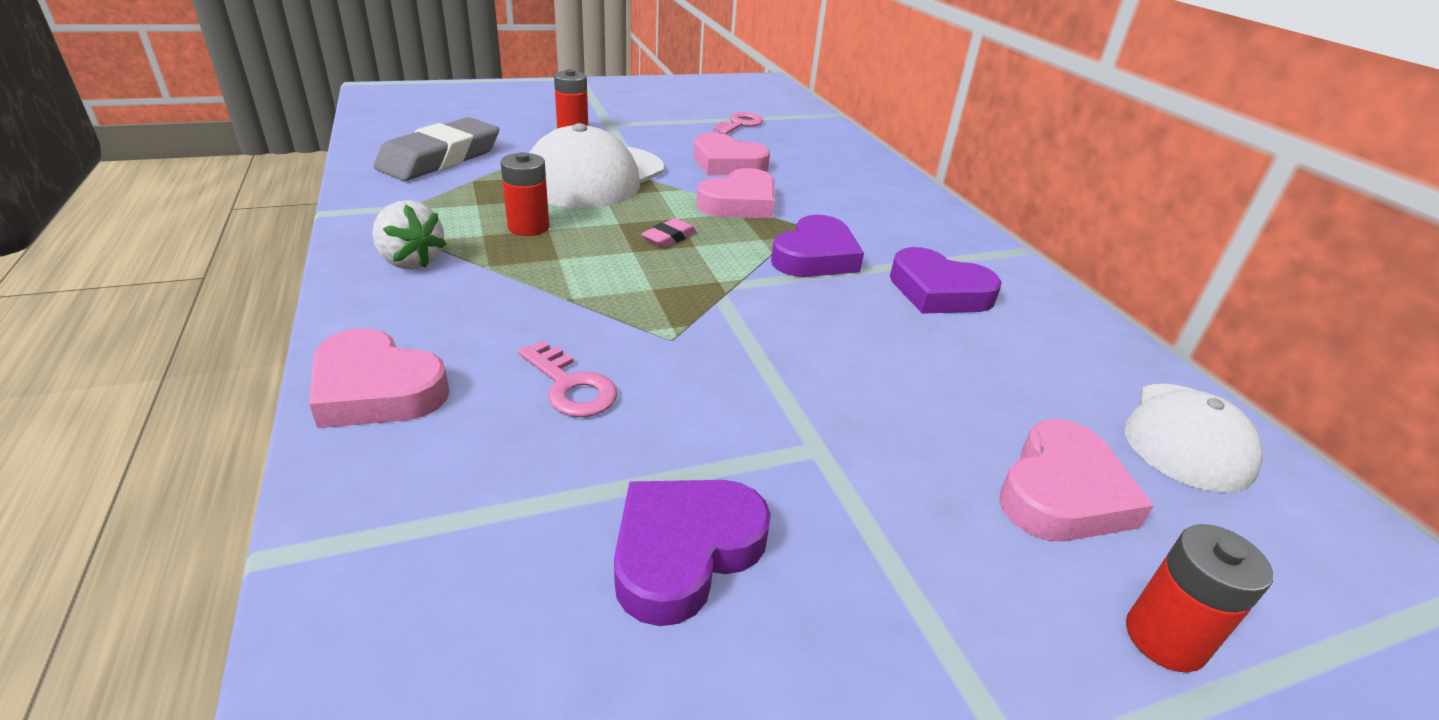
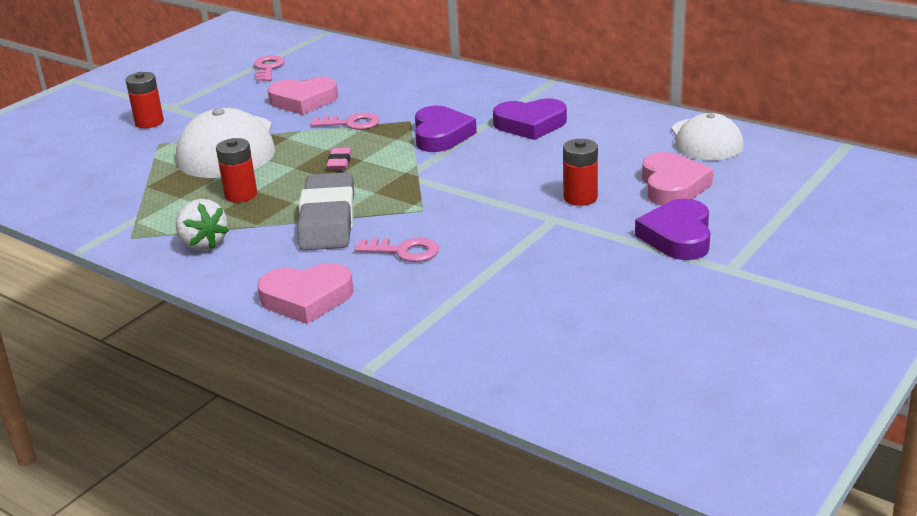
camera: 30 degrees left, 5 degrees down
white strawberry [372,200,447,270] -> white strawberry turned 45 degrees clockwise [176,199,229,251]
grey eraser [373,117,499,181] -> grey eraser moved to [297,172,354,250]
purple heart [614,480,771,626] -> purple heart moved to [635,199,710,260]
pink heart [696,168,775,218] -> pink key [311,113,380,130]
red battery [1126,524,1273,673] -> red battery moved to [563,139,598,206]

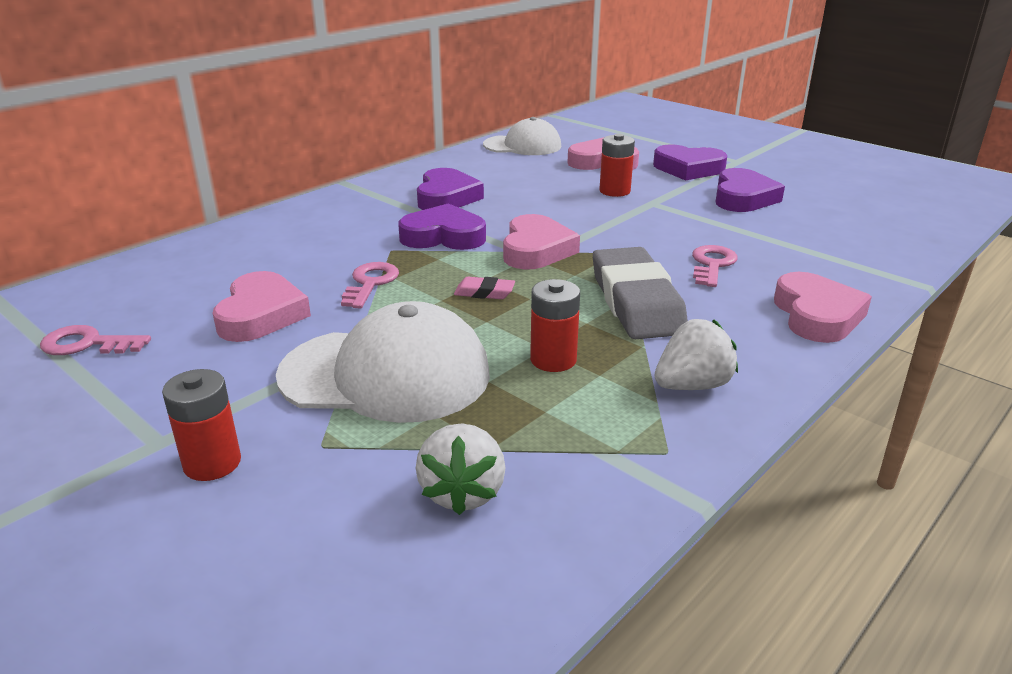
camera: 85 degrees left, 0 degrees up
grey eraser [297,172,354,250] -> grey eraser turned 75 degrees clockwise [593,247,688,339]
none -> white strawberry [416,423,505,515]
none -> pink heart [503,214,580,269]
none -> purple heart [715,168,785,212]

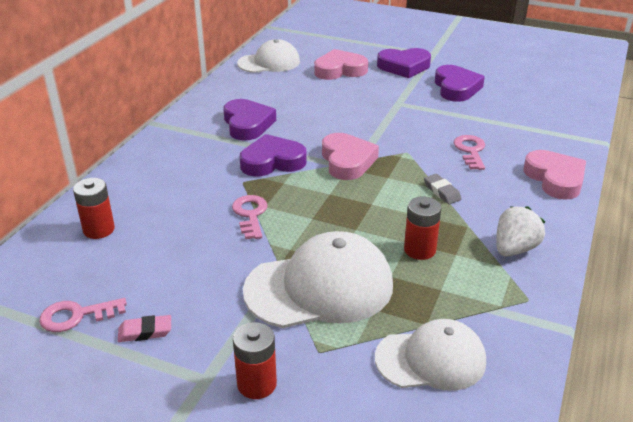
camera: 20 degrees left, 5 degrees up
pink heart [213,271,311,342] -> none
white strawberry [416,423,505,515] -> white cap [375,319,486,391]
pink eraser [454,277,515,299] -> pink eraser moved to [118,315,171,342]
grey eraser [593,247,688,339] -> grey eraser [424,174,462,204], size x0.42
red battery [600,134,635,197] -> red battery moved to [73,178,115,239]

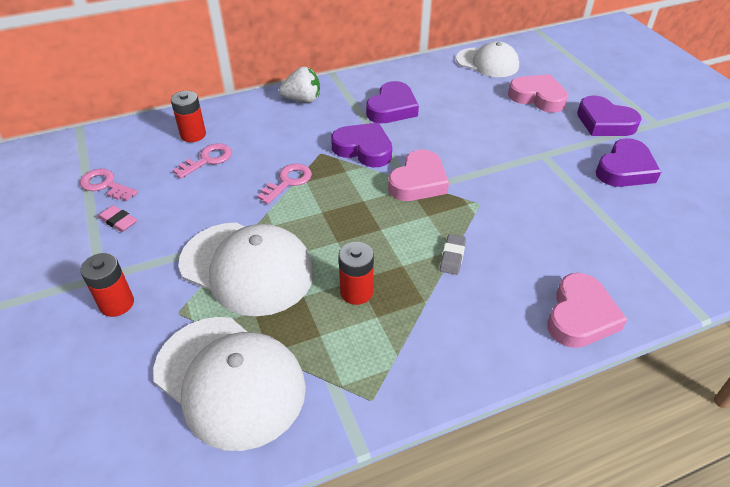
camera: 45 degrees right, 10 degrees up
white cap [375,319,486,391] -> white cap [153,317,306,451], size x1.52
pink key [454,135,485,170] -> pink key moved to [173,143,232,179]
white strawberry [496,206,545,257] -> white strawberry moved to [279,67,320,103]

